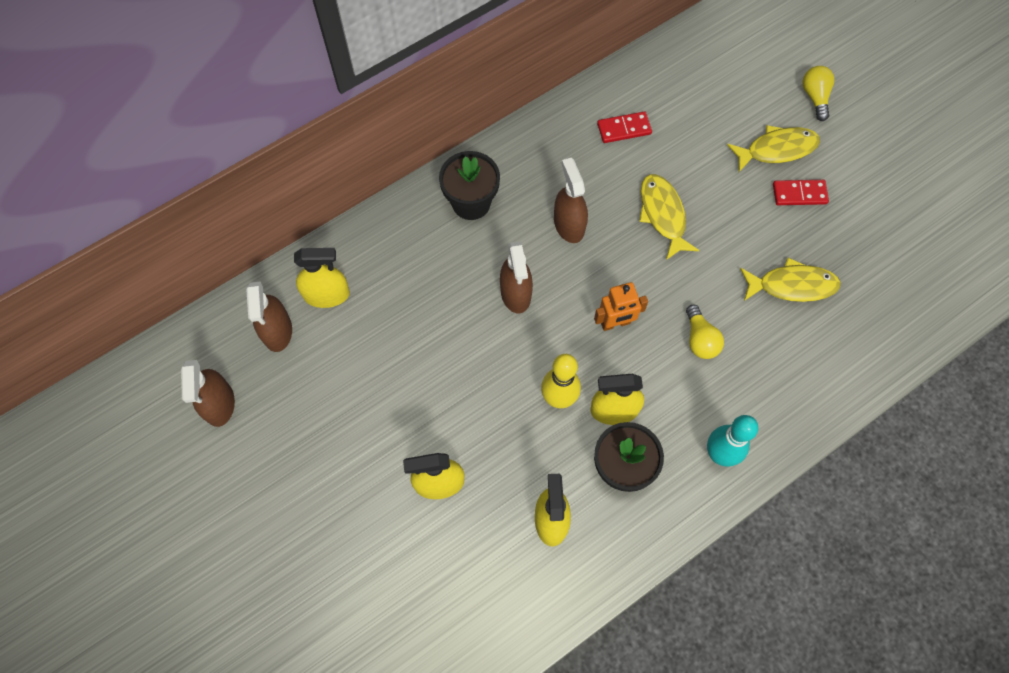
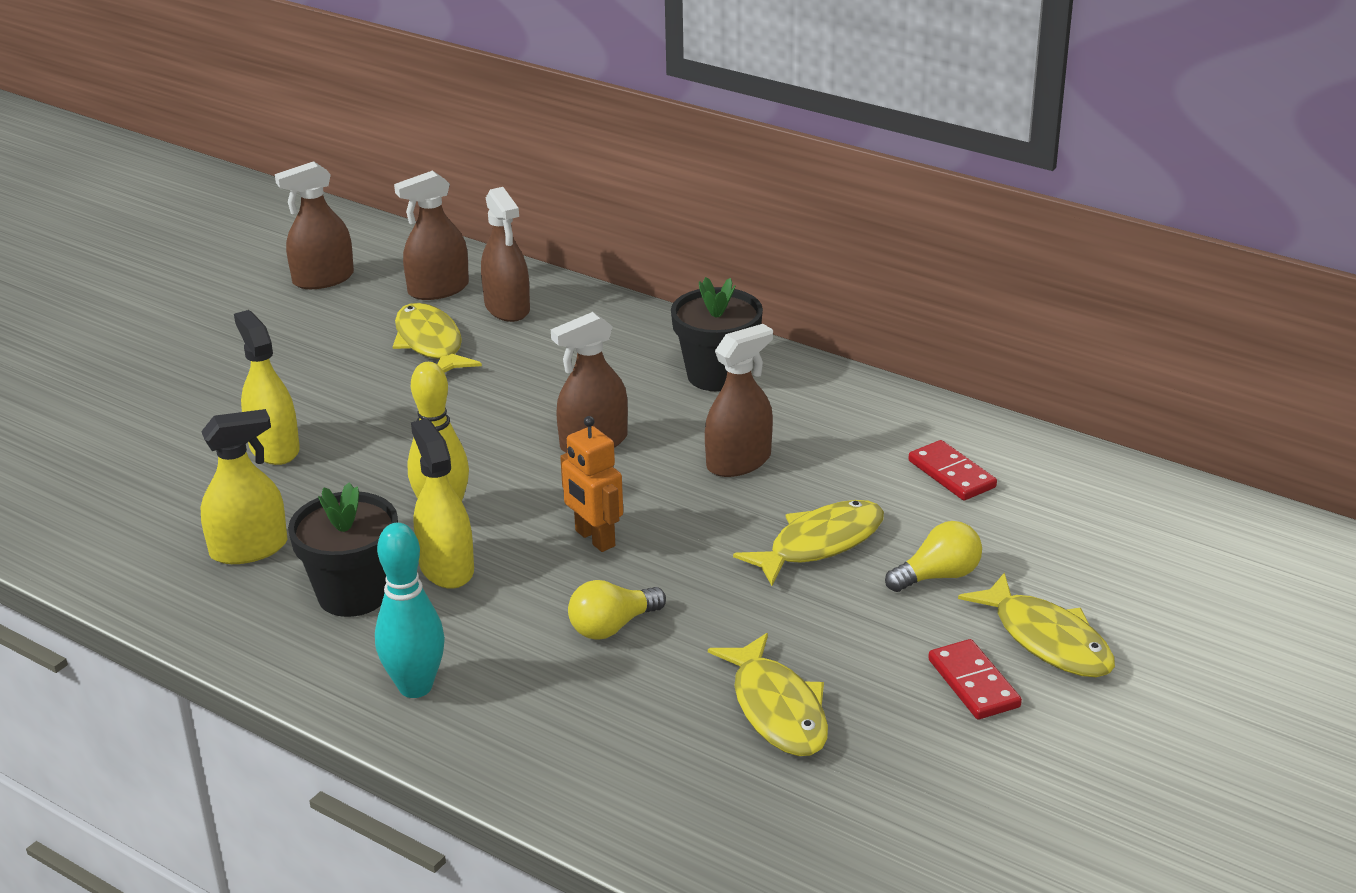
camera: 70 degrees right, 35 degrees down
yellow spray bottle [294,248,350,308] -> brown spray bottle [481,187,530,322]
yellow light bulb [803,66,835,121] -> yellow light bulb moved to [885,521,982,592]
none -> yellow fish [393,303,482,373]

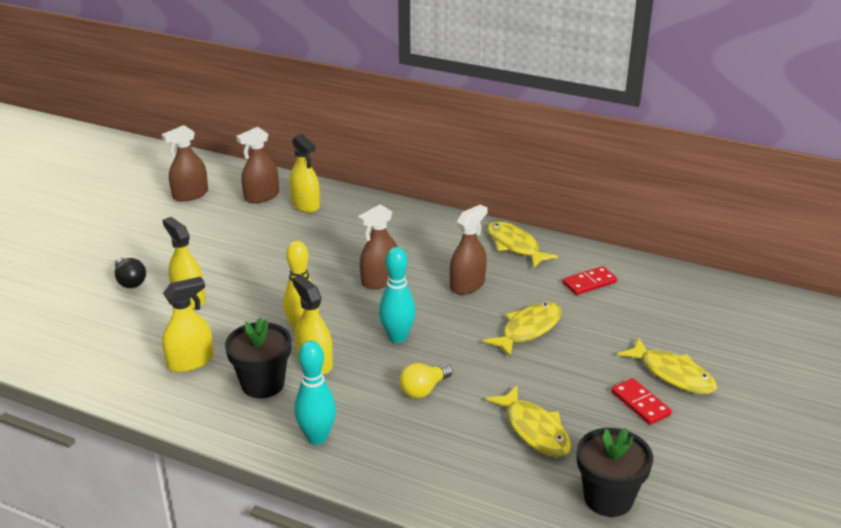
camera: 10 degrees left, 0 degrees up
yellow fish [393,303,482,373] -> yellow fish moved to [488,221,558,267]
brown spray bottle [481,187,530,322] -> yellow spray bottle [290,134,320,213]
orange robot [560,416,623,552] -> turquoise bowling pin [379,247,416,343]
black flower pot [671,277,763,392] -> black flower pot moved to [577,428,653,517]
yellow light bulb [885,521,982,592] -> none
red domino [909,440,997,500] -> red domino turned 75 degrees counterclockwise [562,266,617,295]
none -> black light bulb [115,258,146,288]

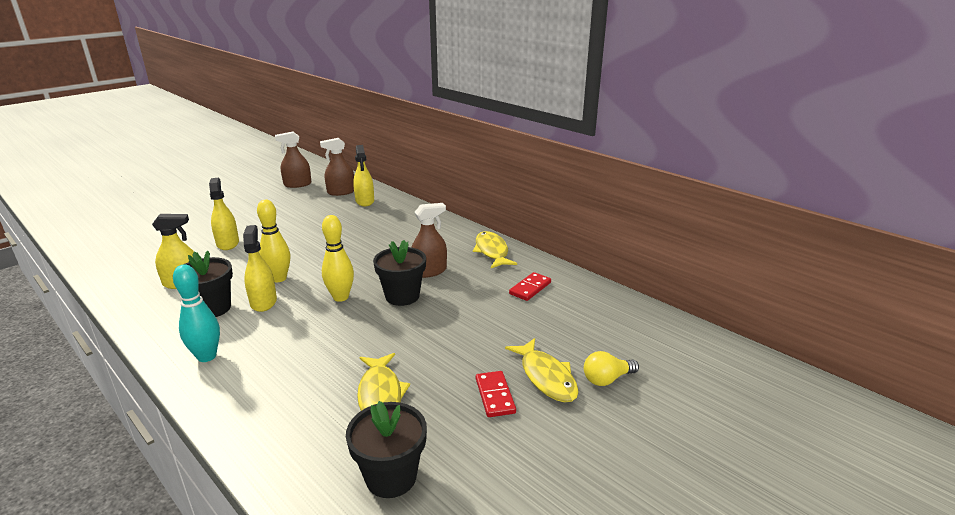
camera: 20 degrees right, 5 degrees down
black light bulb [115,258,146,288] -> none
brown spray bottle [358,204,398,289] -> none
turquoise bowling pin [379,247,416,343] -> yellow bowling pin [322,215,354,302]
yellow light bulb [399,363,453,398] -> yellow light bulb moved to [584,351,639,386]
yellow fish [483,302,562,357] -> none
red domino [562,266,617,295] -> red domino turned 45 degrees counterclockwise [509,272,551,301]
none -> black flower pot [373,240,426,306]

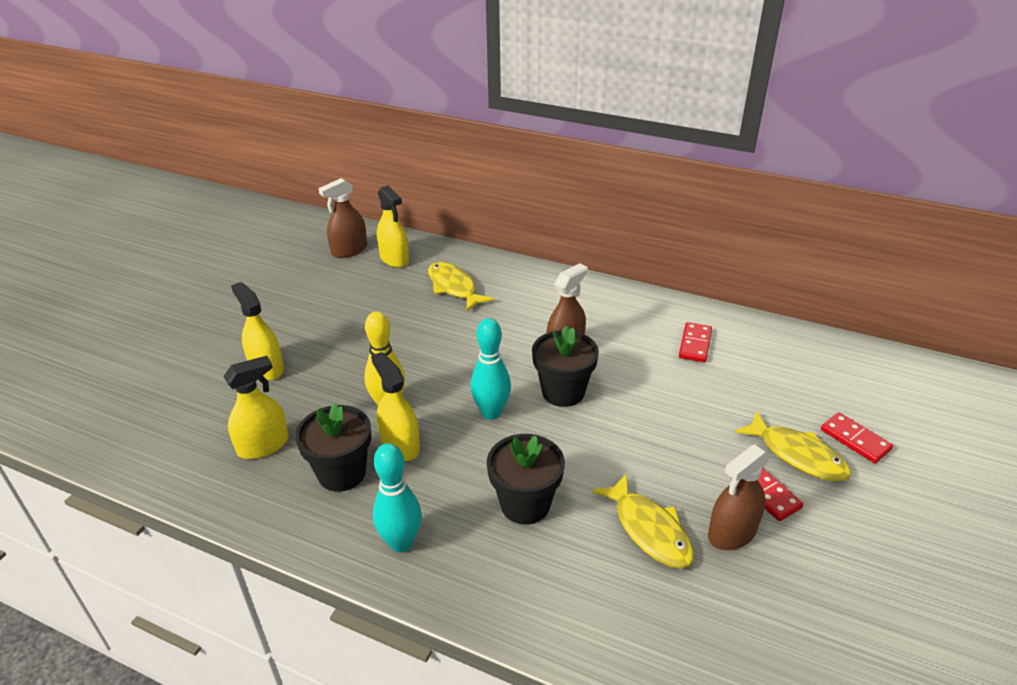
camera: 20 degrees left, 10 degrees up
brown spray bottle [275,132,311,188] -> brown spray bottle moved to [708,444,771,550]
yellow bowling pin [322,215,354,302] -> turquoise bowling pin [470,318,511,420]
black flower pot [346,401,427,498] -> black flower pot moved to [487,434,565,525]
yellow fish [473,231,517,268] -> yellow fish moved to [428,262,494,311]
yellow light bulb [584,351,639,386] -> red domino [821,412,893,463]

